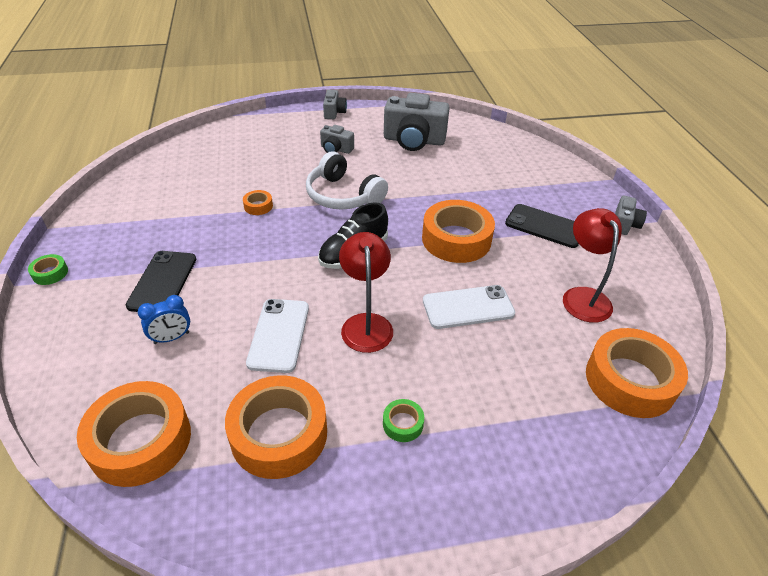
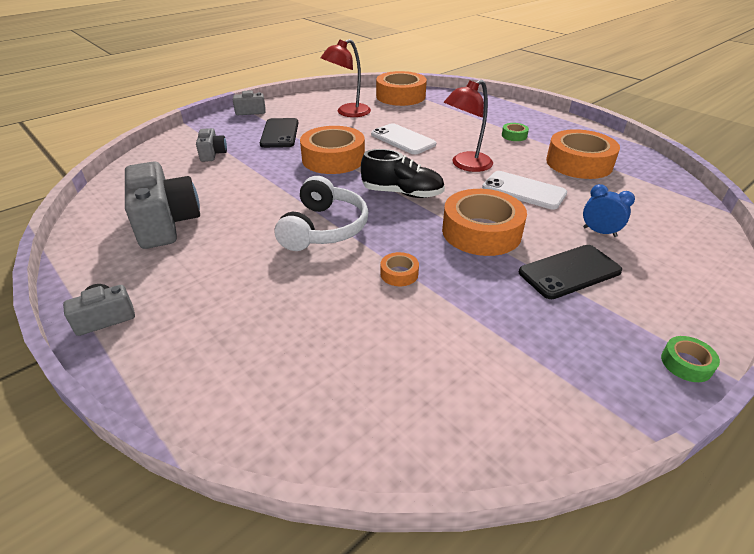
camera: 120 degrees left, 5 degrees down
orange tape [77,381,191,487] -> orange tape moved to [442,189,527,256]
white phone [246,299,309,373] -> white phone turned 60 degrees clockwise [482,171,567,210]
grey camera [320,125,354,154] -> grey camera moved to [196,128,227,162]

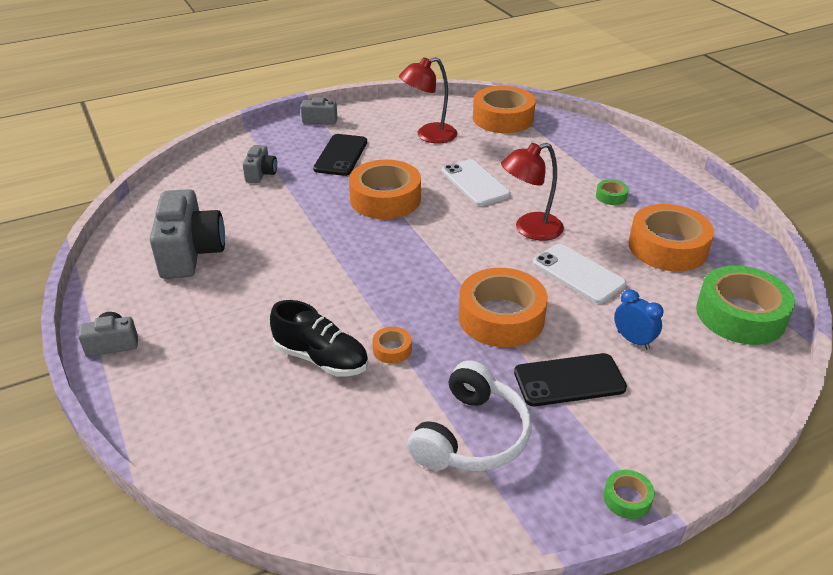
camera: 15 degrees right, 0 degrees up
white headphones [275,176,369,251] -> white headphones moved to [407,360,532,471]
black shoe [361,149,445,198] -> black shoe moved to [270,300,368,377]
none -> green tape [696,265,795,345]

